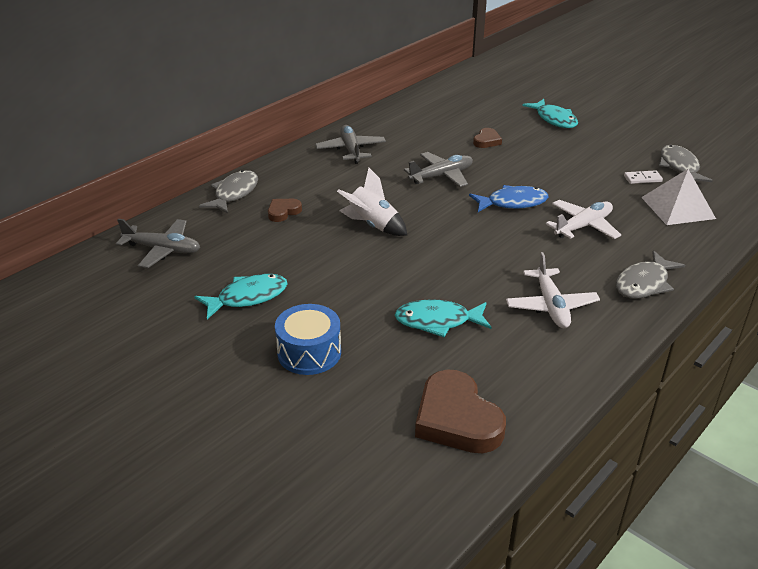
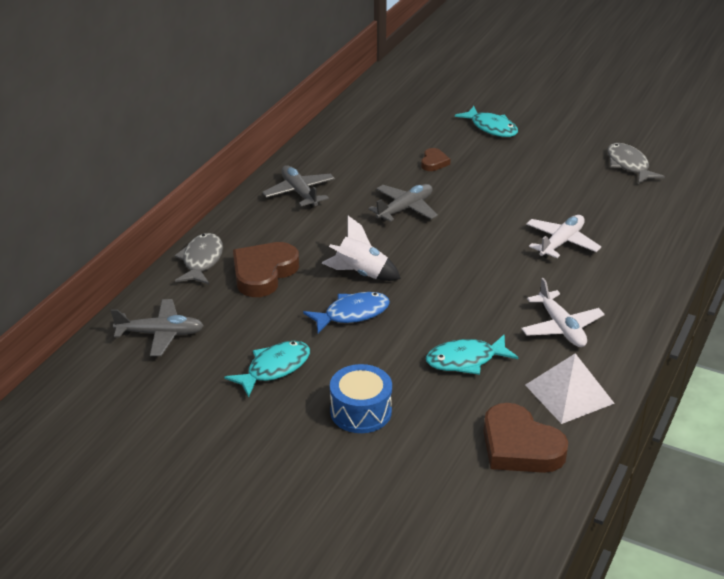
camera: 15 degrees left, 0 degrees up
brown heart [268,199,302,222] -> brown heart [233,242,299,297], size x1.99
blue fish [469,185,548,212] -> blue fish moved to [303,292,390,333]
grey fish [616,250,685,299] -> none
white domino [624,170,663,184] -> none
white pyramid [641,169,716,225] -> white pyramid moved to [525,353,615,424]

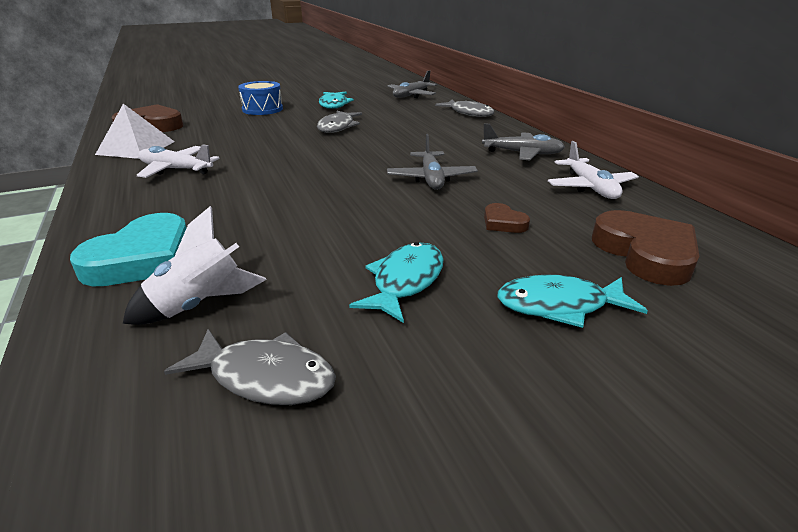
camera: 130 degrees right, 5 degrees down
brown heart [233,242,299,297] -> brown heart moved to [592,210,700,286]
blue fish [303,292,390,333] -> grey fish [317,111,362,133]
white rocket [322,216,401,281] -> white rocket moved to [123,206,267,325]
turquoise fish [426,334,518,375] -> turquoise fish moved to [349,242,443,323]
white plane [526,215,601,258] -> white plane moved to [548,141,639,199]
none -> turquoise heart [70,213,186,286]

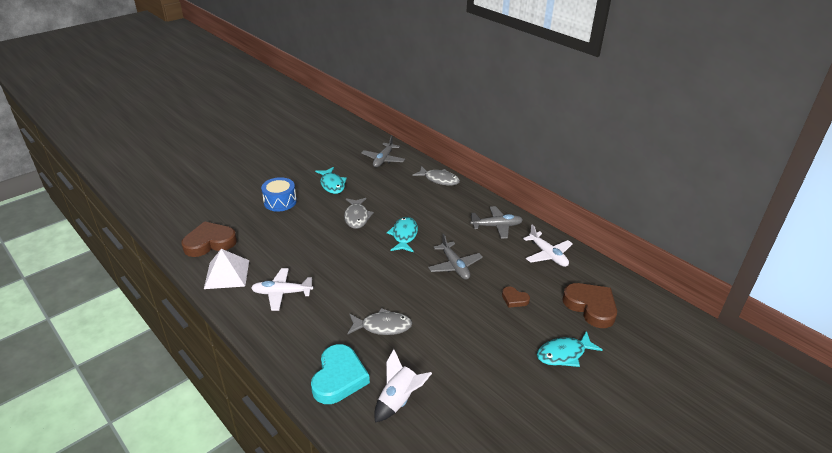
camera: 20 degrees left, 5 degrees up
grey fish [164,329,336,405] -> grey fish moved to [347,308,412,335]
turquoise fish [349,242,443,323] -> turquoise fish moved to [387,217,418,252]

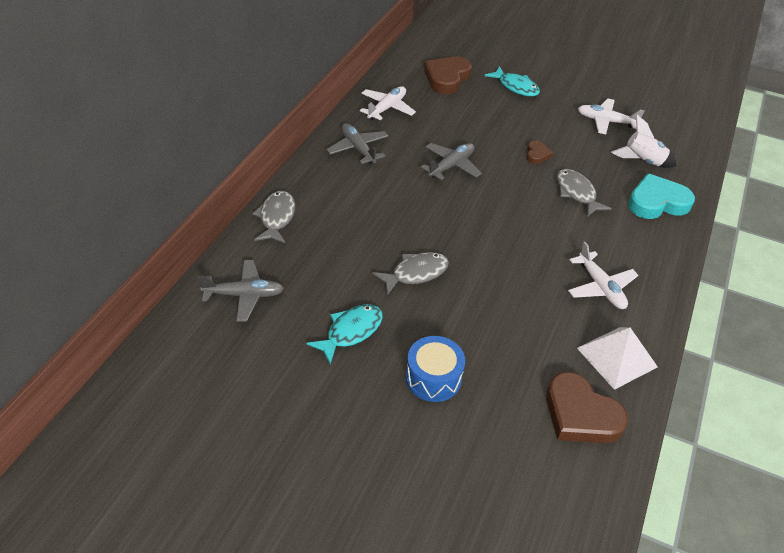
camera: 115 degrees left, 10 degrees up
turquoise fish [387,217,418,252] -> none
brown heart [502,287,530,308] -> brown heart moved to [526,140,553,164]
none -> white plane [578,98,645,134]

